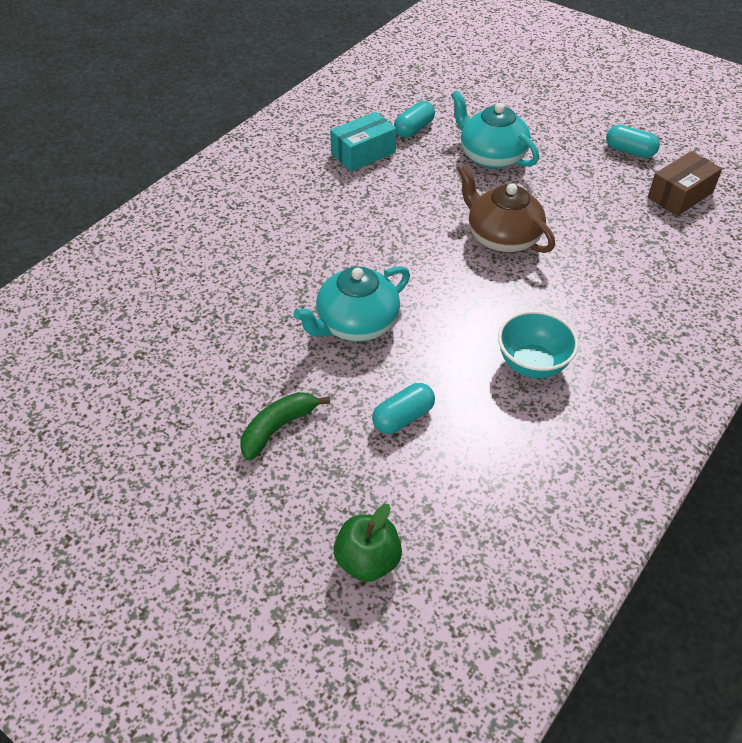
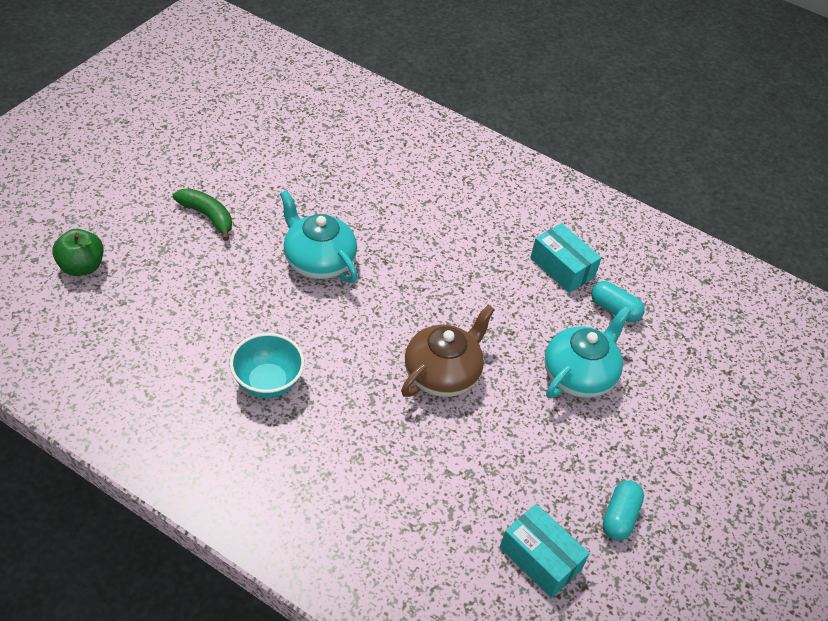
camera: 80 degrees right, 0 degrees up
turquoise capsule [372,383,435,434] -> none
brown box [648,151,722,216] -> turquoise box [500,504,590,598]

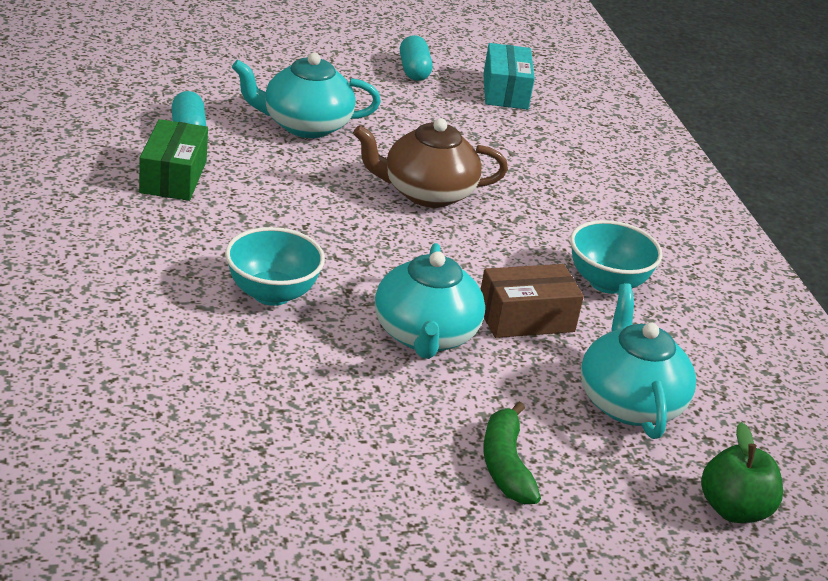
camera: 135 degrees left, 15 degrees down
turquoise box [530,223,602,293] -> green box [139,119,208,201]
turquoise capsule [603,480,644,541] -> turquoise capsule turned 75 degrees counterclockwise [400,35,433,81]
none -> turquoise bowl [225,227,325,306]
none -> brown box [480,264,584,338]
none -> turquoise teapot [581,283,696,439]

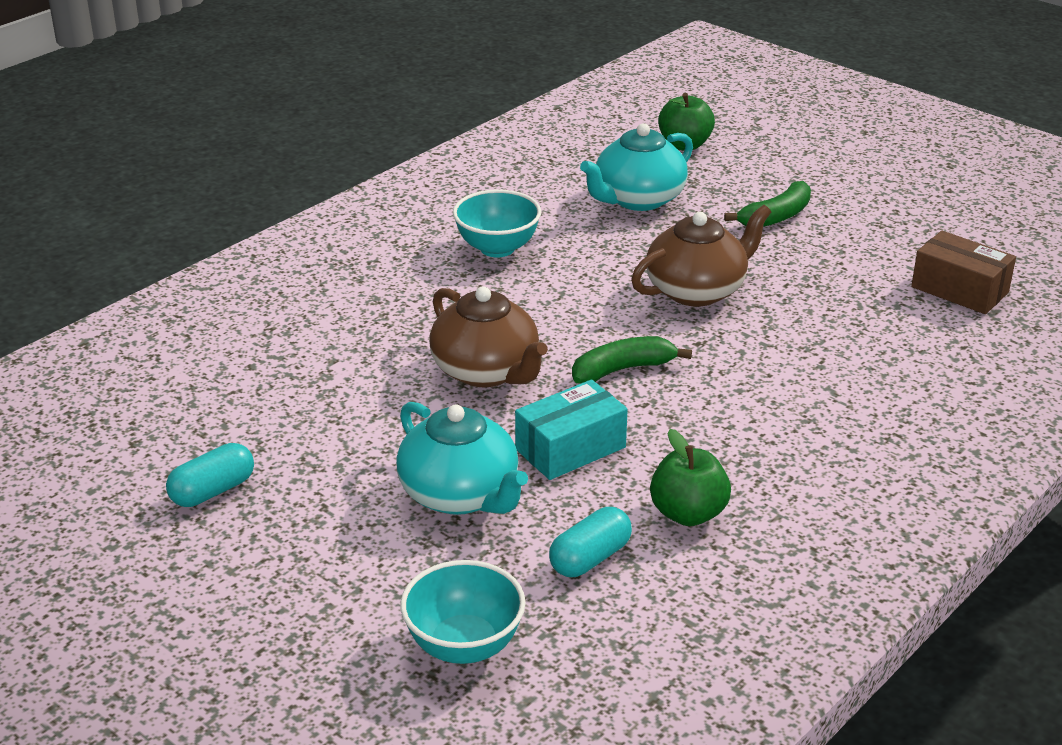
camera: 120 degrees left, 0 degrees up
green box [139,119,208,201] -> green apple [650,429,731,526]
turquoise bowl [225,227,325,306] -> turquoise bowl moved to [400,560,526,664]
turquoise teapot [375,243,485,359] -> brown teapot [631,205,771,306]
brown box [480,264,584,338] -> brown box moved to [911,231,1016,314]
turquoise box [483,43,535,110] -> turquoise box moved to [515,379,628,480]
none -> green banana [572,336,692,384]

